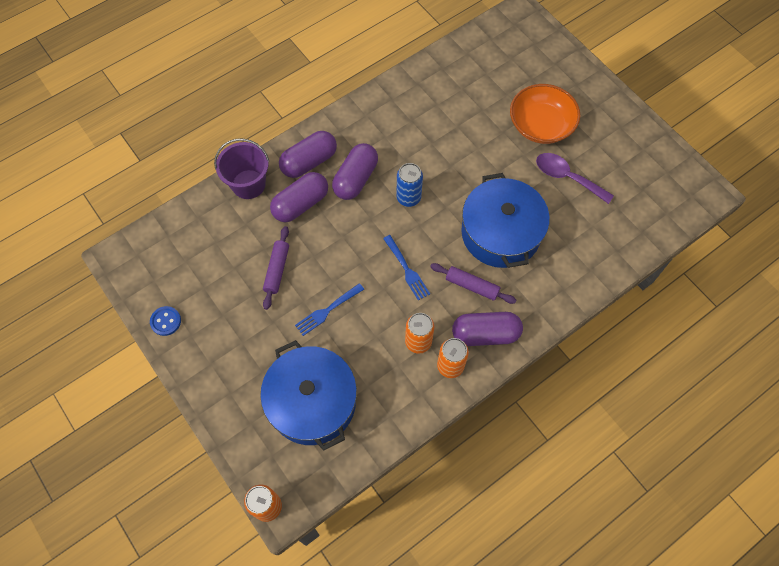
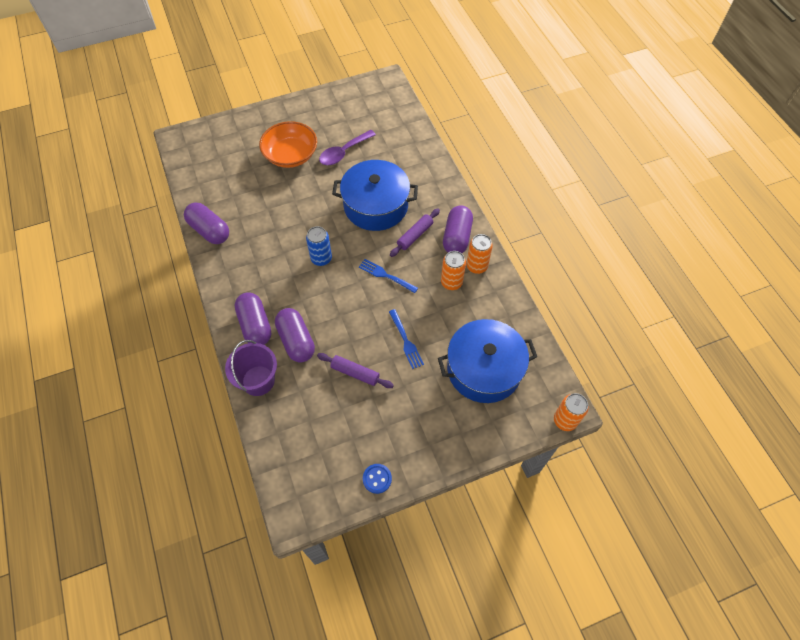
camera: 75 degrees left, 5 degrees down
purple capsule [332,143,378,200] -> purple capsule moved to [184,203,229,244]
blue fork [383,235,430,300] -> blue fork turned 135 degrees counterclockwise [359,259,418,293]

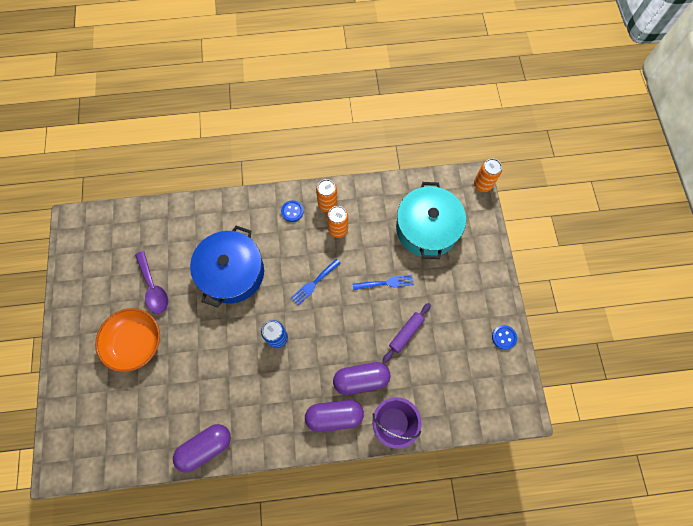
camera: 75 degrees left, 10 degrees up
purple rolling pin [390,209,440,257] -> none
blue pot [438,319,537,403] -> turquoise pot [396,182,466,259]
purple capsule [443,205,473,253] -> blue button [281,200,304,222]

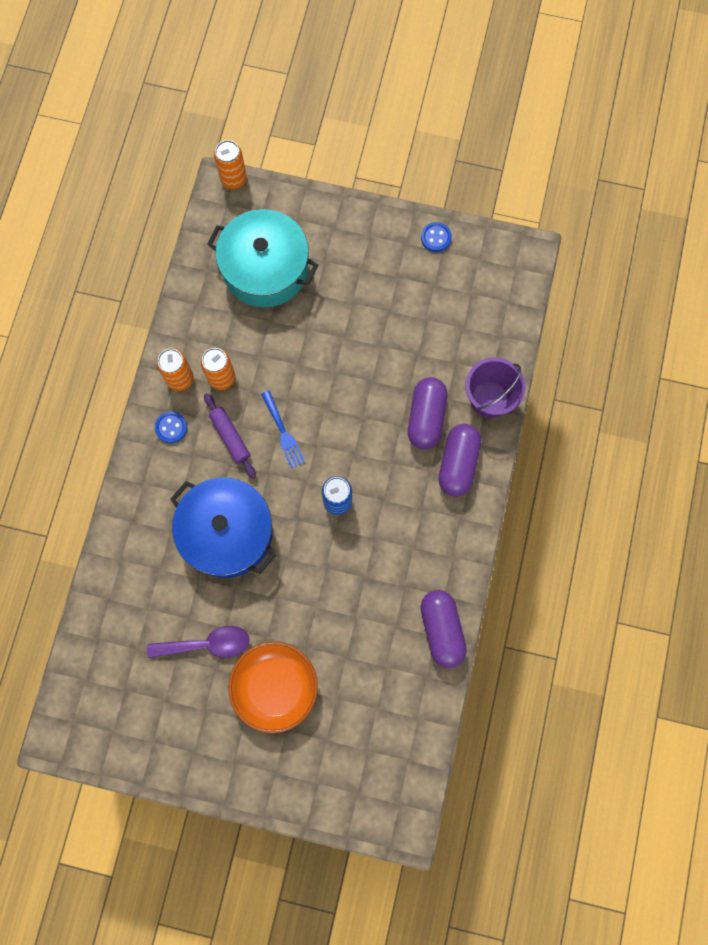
camera: 70 degrees left, 5 degrees up
blue fork [353,274,414,290] -> none
purple rolling pin [383,303,431,363] -> purple rolling pin moved to [204,393,256,478]

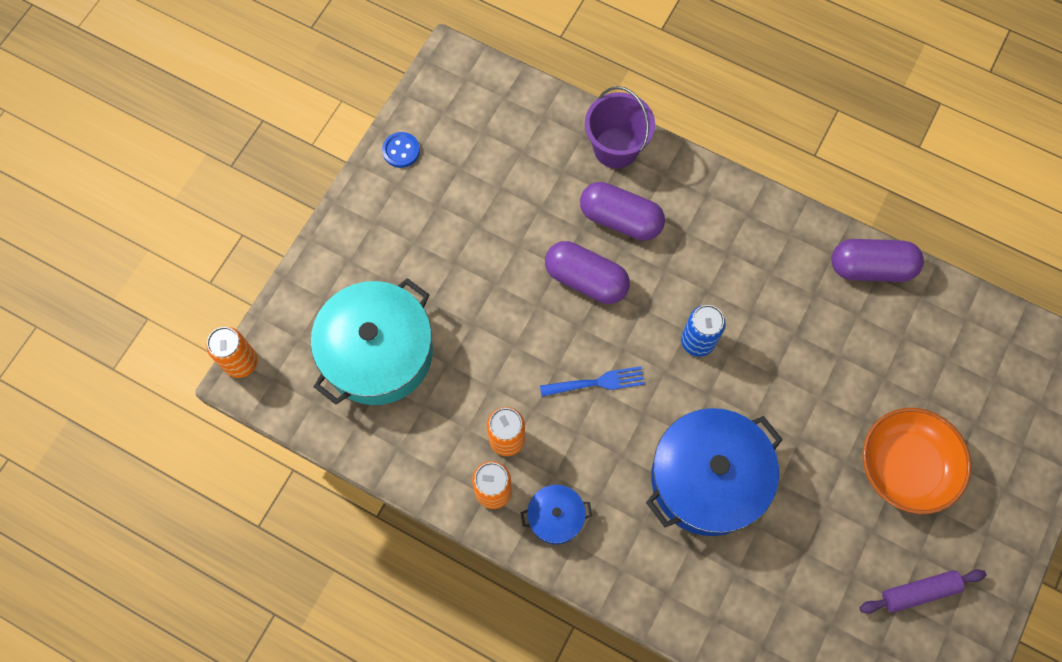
camera: 75 degrees left, 5 degrees down
purple spoon [147,626,250,658] -> none
blue button [155,411,187,443] -> blue pot [521,485,592,545]
purple rolling pin [204,393,256,478] -> purple rolling pin moved to [860,569,986,614]
purple capsule [439,424,481,497] -> purple capsule moved to [545,241,630,304]

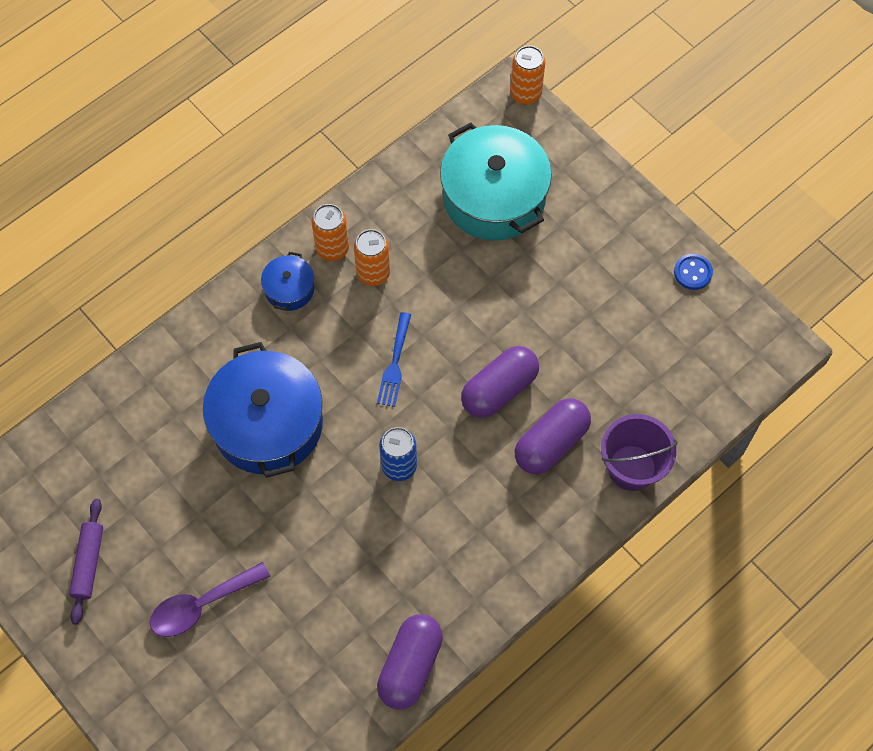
camera: 110 degrees right, 5 degrees down
orange bowl [862,408,971,514] -> purple spoon [150,562,270,637]

